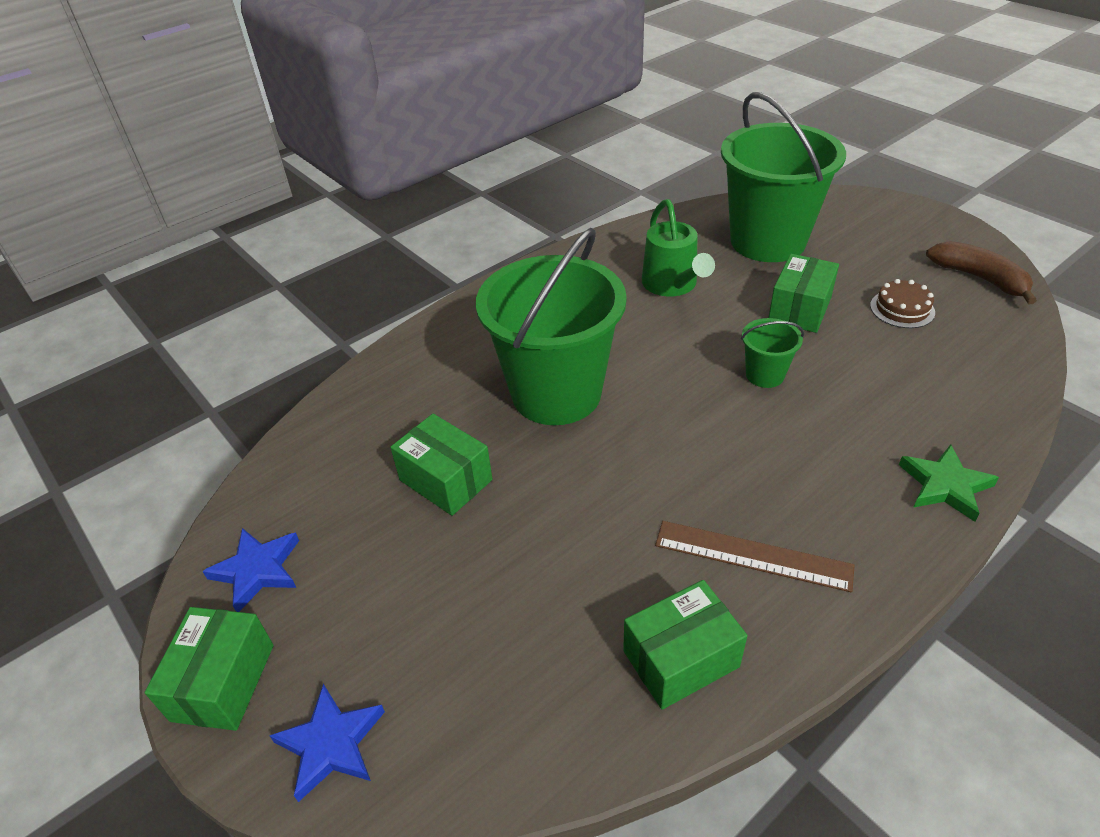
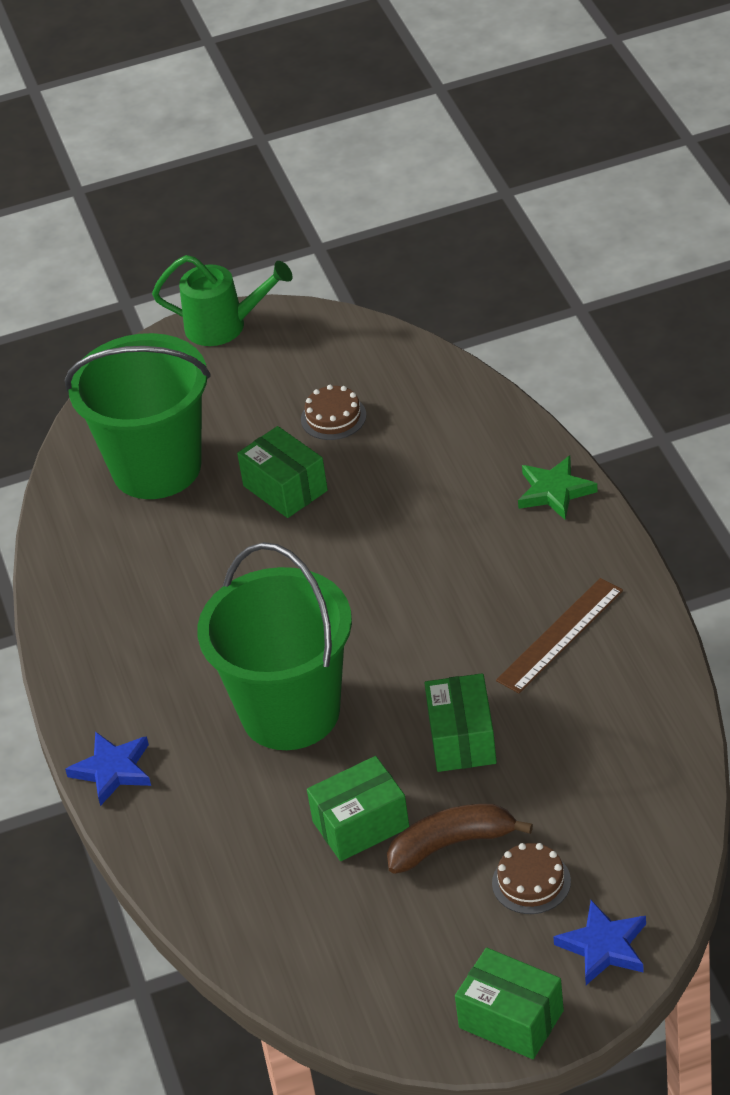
camera: 65 degrees left, 0 degrees up
blue star [202,528,299,612] -> blue star moved to [65,732,151,806]
green box [623,580,747,710] -> green box moved to [425,673,497,772]
green watering can [642,199,715,296] -> green watering can moved to [152,255,292,346]
green bucket [741,318,804,388] -> none
brown banana [926,241,1037,305] -> brown banana moved to [387,804,533,874]
none -> brown cake [492,843,571,914]

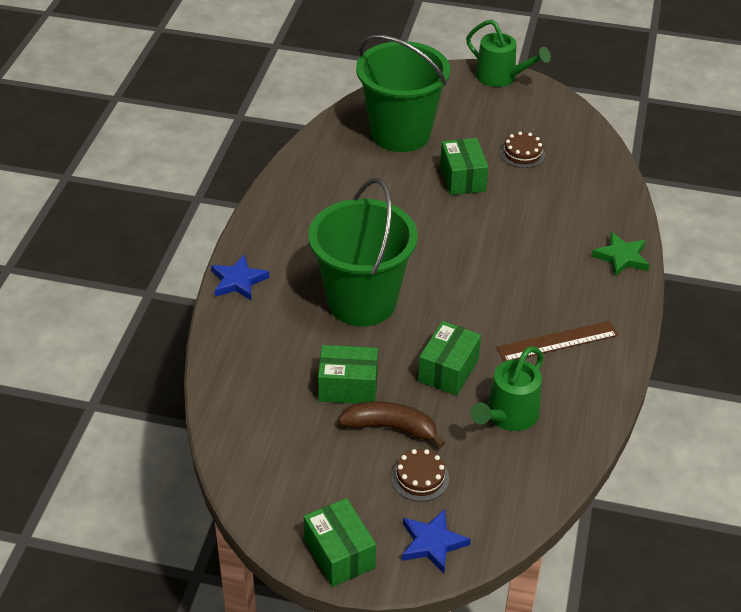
camera: 25 degrees right, 0 degrees up
none -> green watering can [470,346,544,431]

